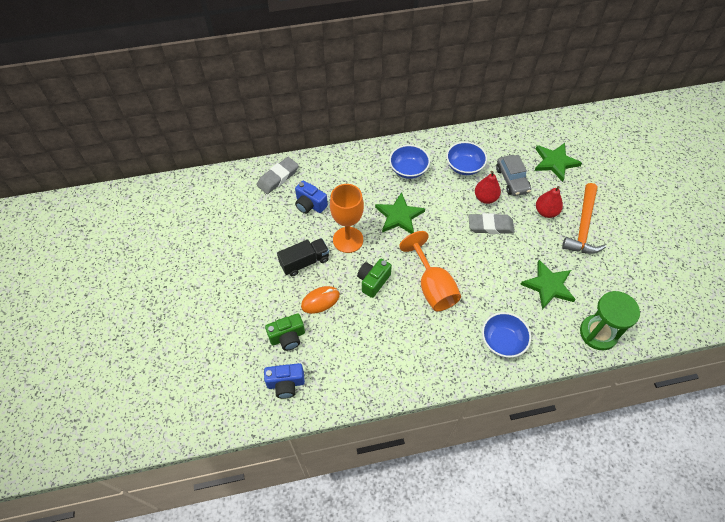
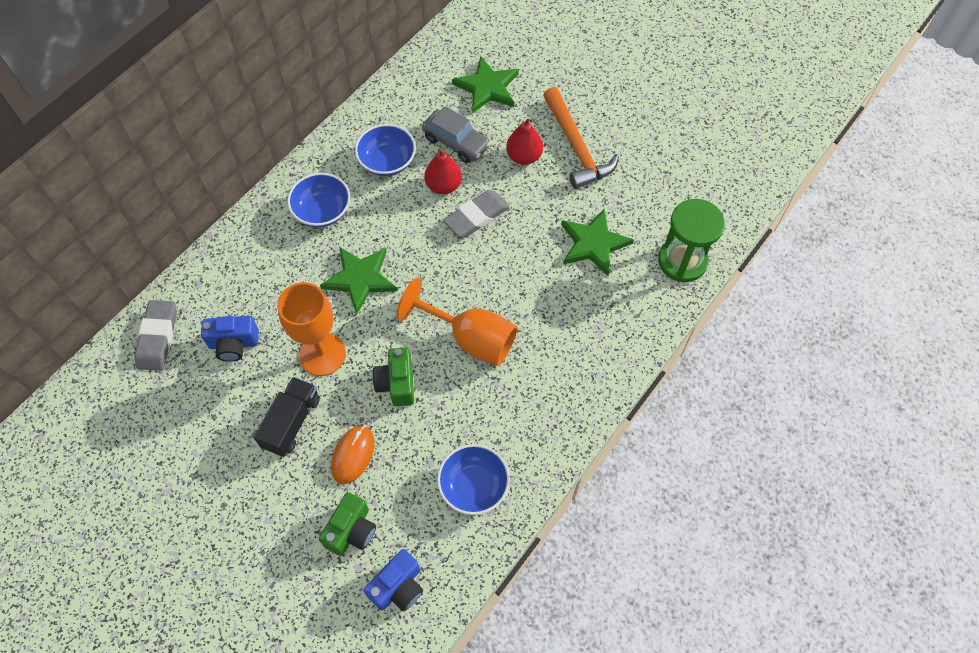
camera: 40 degrees left, 5 degrees up
blue bowl [482,312,531,358] -> blue bowl moved to [437,444,510,515]

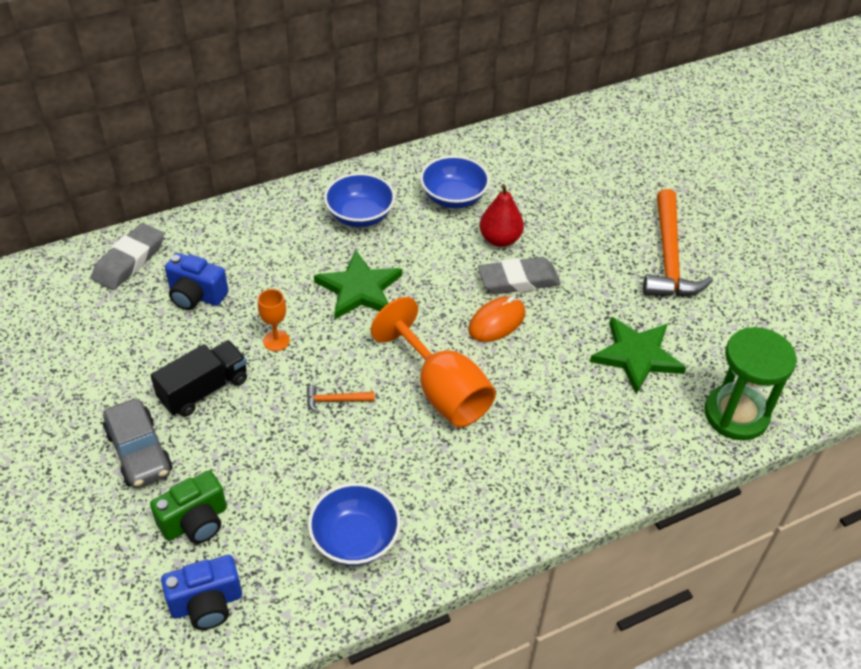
camera: 25 degrees right, 15 degrees down
orange goblet [277,282,346,376] -> orange goblet [258,289,290,351], size x0.48
orange mouse [331,426,374,484] -> orange mouse moved to [468,296,525,342]
green camera [372,347,414,406] -> orange hammer [307,385,375,413]
grey car [422,106,491,163] -> grey car moved to [103,399,172,488]
green star [452,56,519,114] -> none
red pear [506,118,543,165] -> none

